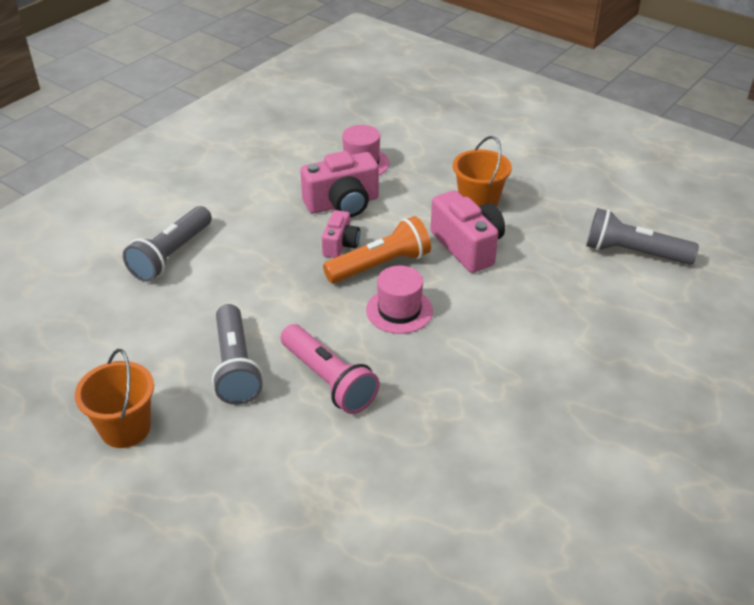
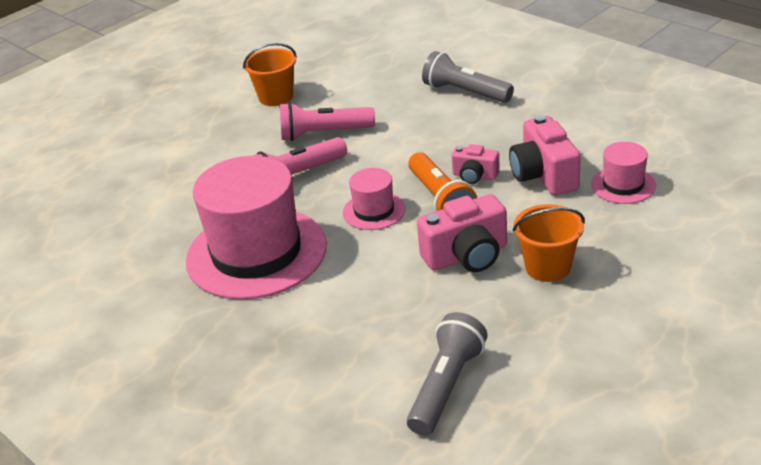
camera: 100 degrees right, 5 degrees down
grey flashlight [212,304,263,405] -> pink flashlight [279,102,375,141]
none -> pink hat [186,156,327,300]

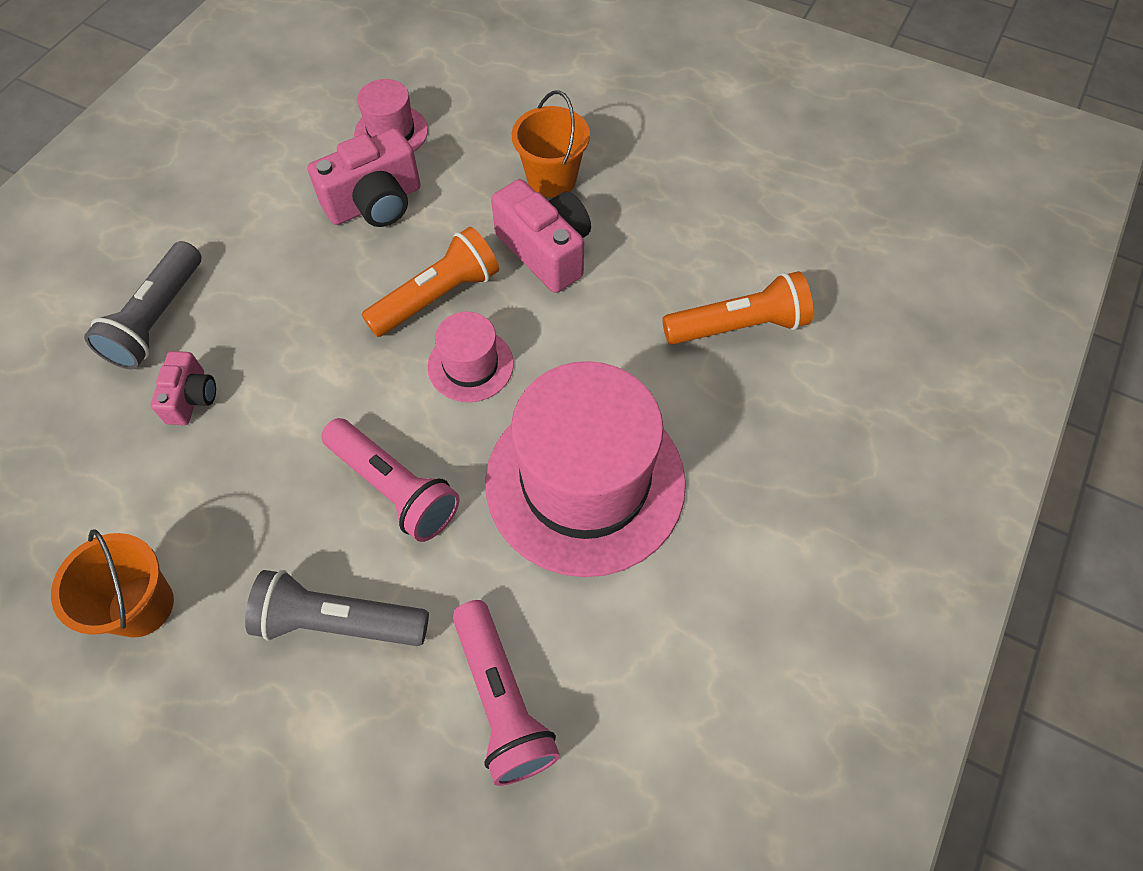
camera: 110 degrees left, 25 degrees up
pink flashlight [279,102,375,141] -> pink flashlight moved to [453,600,560,786]
grey flashlight [407,312,488,436] -> grey flashlight moved to [245,570,429,646]
pink camera [452,144,500,184] -> pink camera moved to [151,351,216,425]
none -> orange flashlight [662,271,813,345]

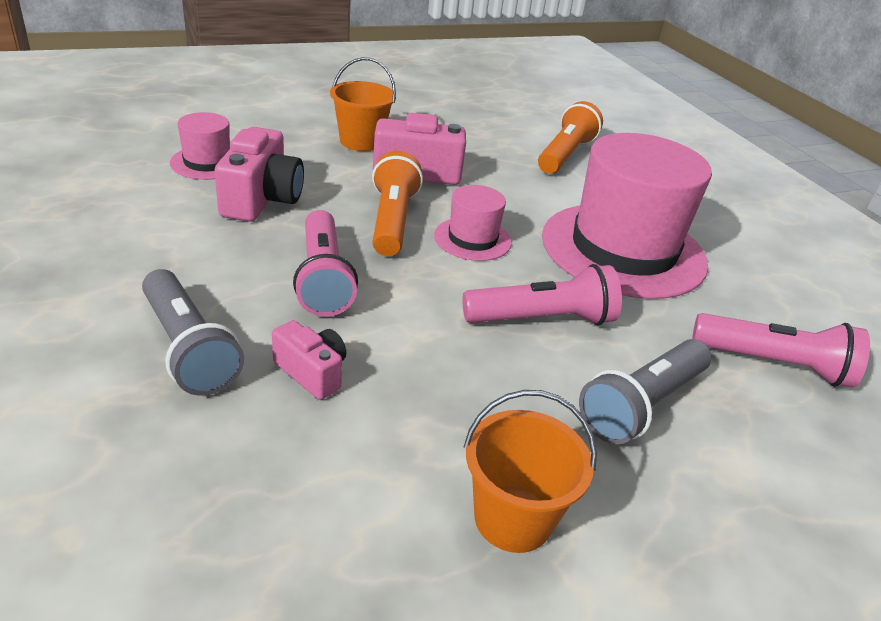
camera: 55 degrees left, 25 degrees down
none -> pink flashlight [293,210,358,316]

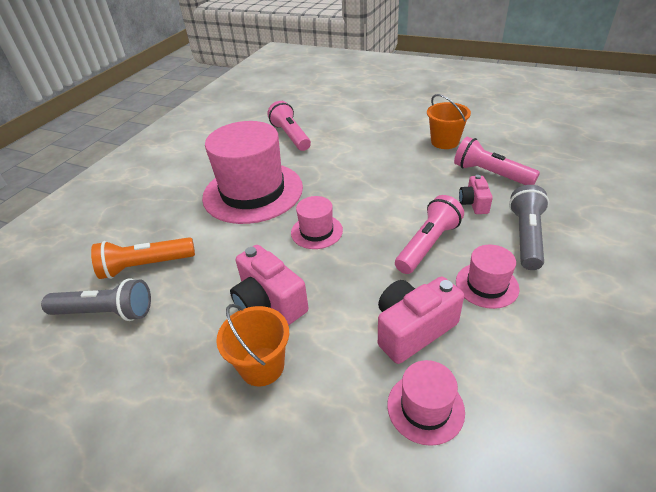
camera: 125 degrees left, 5 degrees up
orange flashlight [372,151,423,256] -> none
pink flashlight [462,264,622,325] -> pink flashlight moved to [454,137,540,185]
grey flashlight [579,339,711,444] -> grey flashlight moved to [41,278,151,321]
none -> pink hat [456,244,520,309]

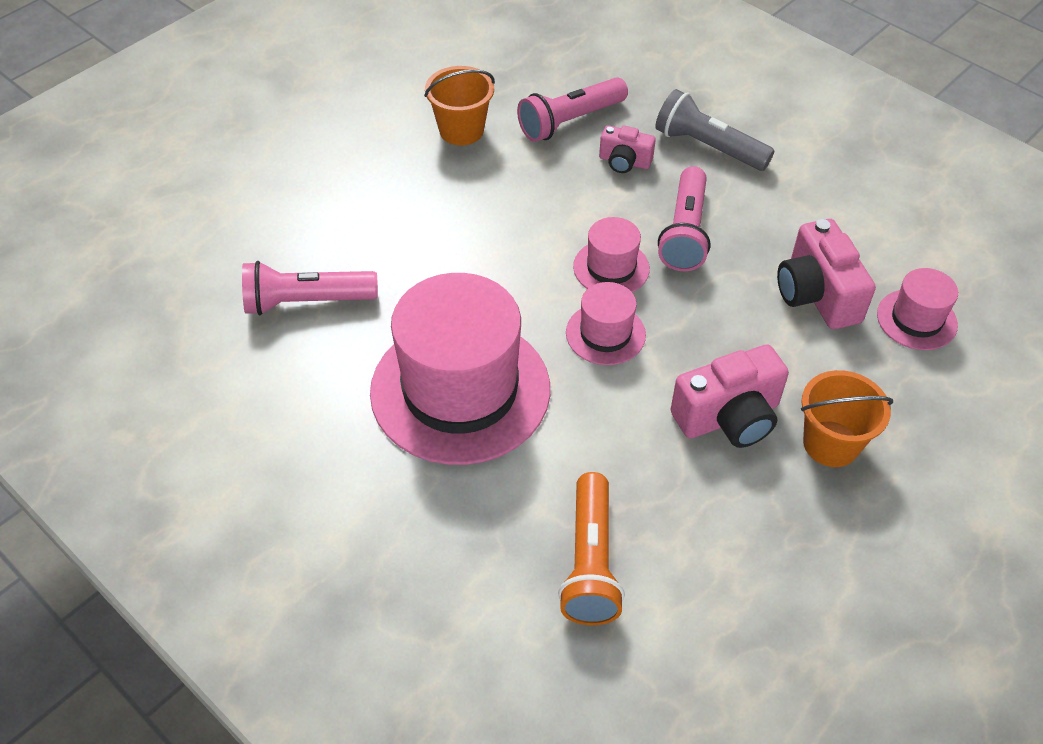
camera: 75 degrees left, 10 degrees up
grey flashlight [41,278,151,321] -> none
pink flashlight [395,195,464,274] -> pink flashlight turned 135 degrees counterclockwise [658,166,711,271]
pink hat [456,244,520,309] -> pink hat moved to [573,217,650,292]

